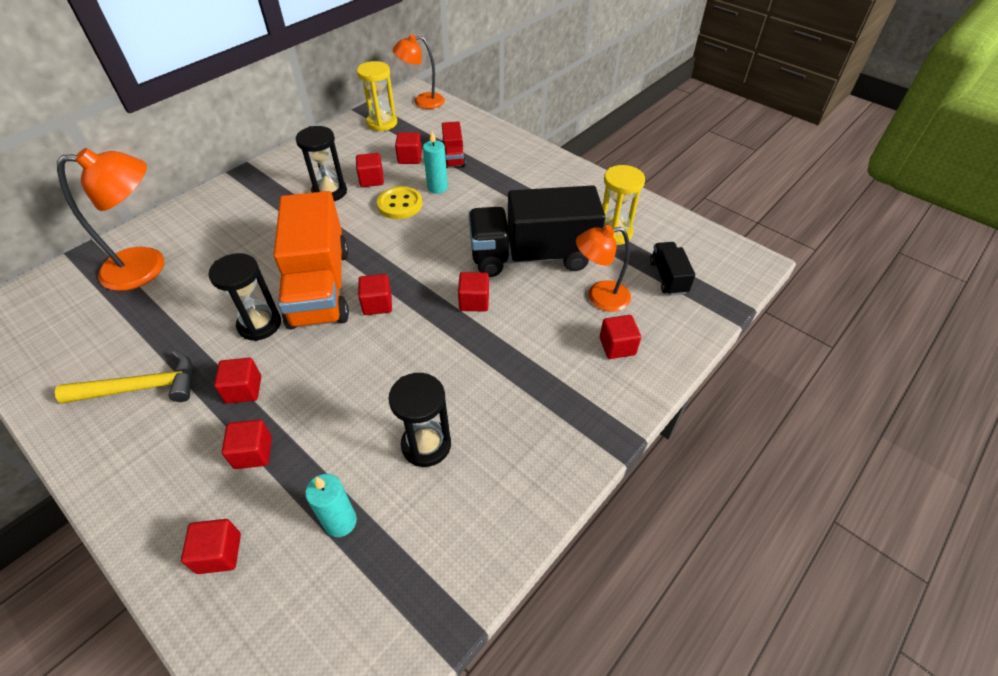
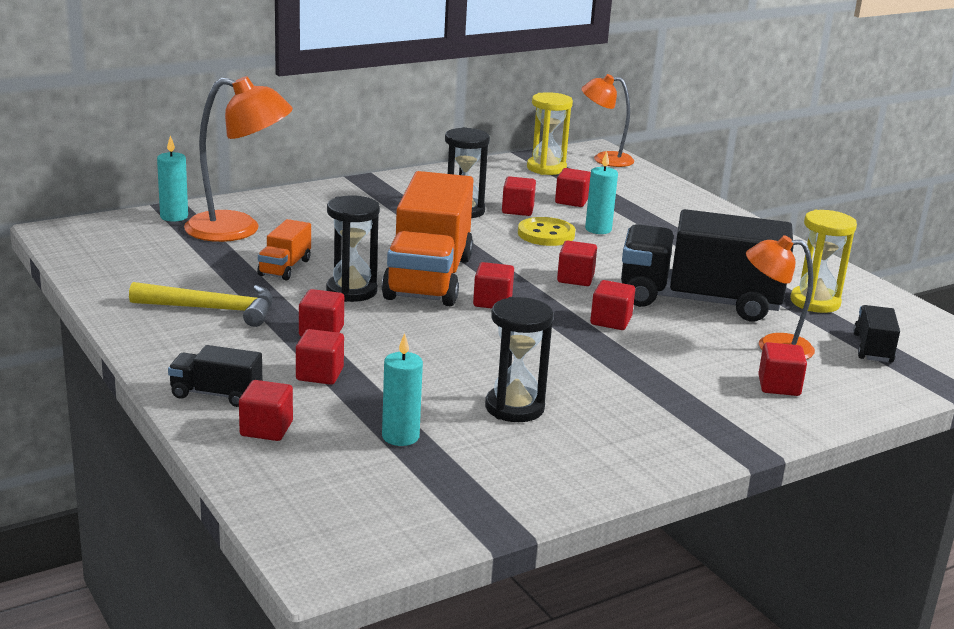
camera: 15 degrees right, 25 degrees down
red truck [442,121,466,168] -> none
none -> turquoise candle [157,135,188,222]
none -> black truck [168,345,262,407]
none -> orange truck [257,219,311,281]
none -> red cube [557,241,597,286]

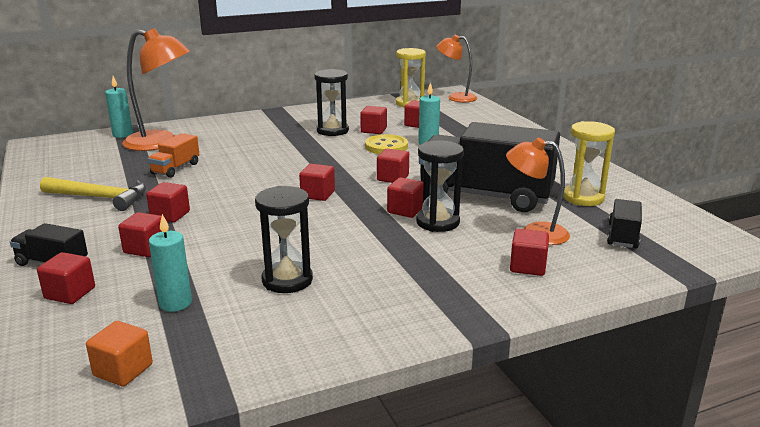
camera: 10 degrees right, 0 degrees up
black hourglass [326,195,380,302] -> black hourglass moved to [416,141,464,232]
orange truck [382,171,474,306] -> none
none -> orange cube [86,321,153,386]

